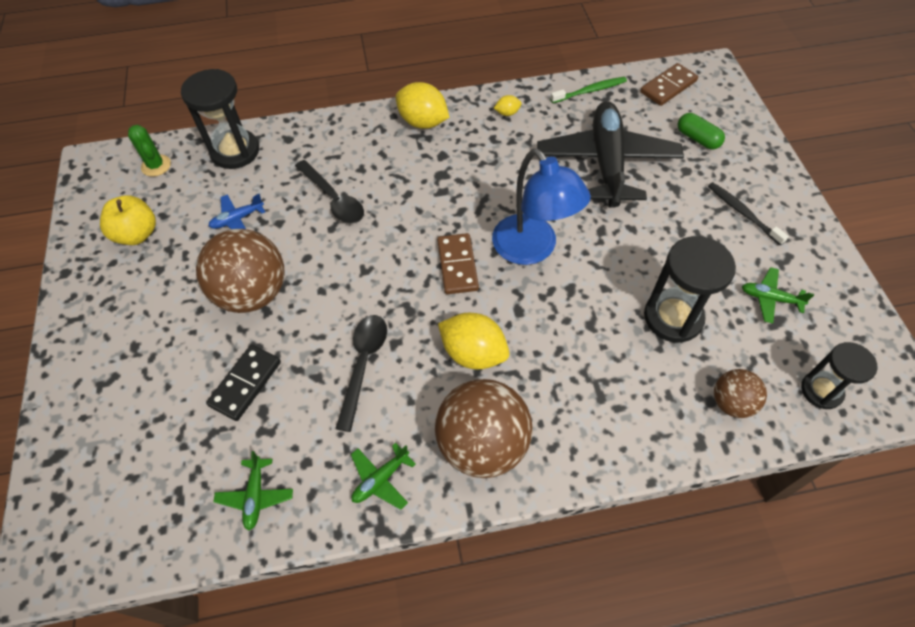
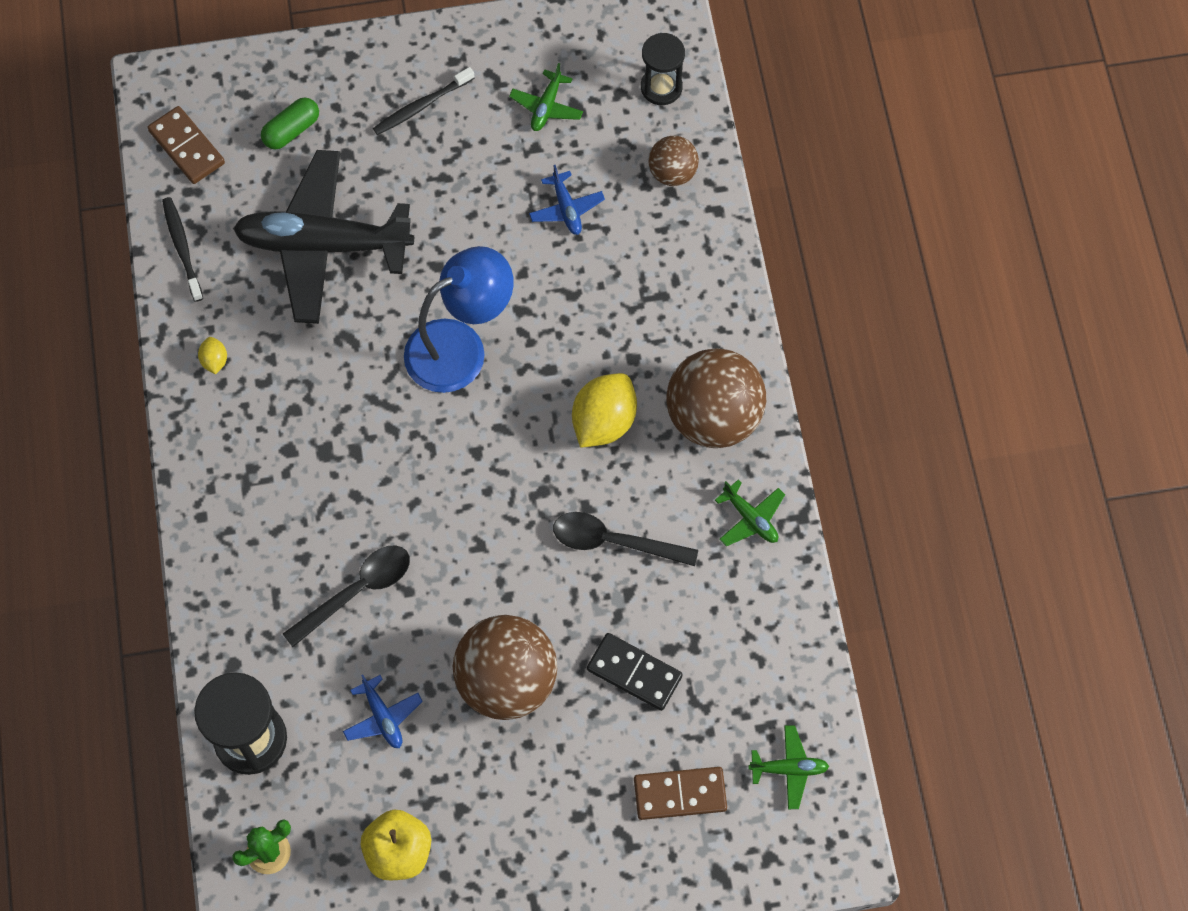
camera: 90 degrees left, 10 degrees up
green plane [213,451,293,531] -> green plane moved to [749,725,829,809]
yellow lemon [396,82,449,129] -> none
brown domino [437,233,479,294] -> brown domino moved to [634,767,727,820]
green toothbrush [550,77,627,103] -> black toothbrush [162,197,203,302]
black hourglass [644,236,736,343] -> blue plane [529,165,605,235]

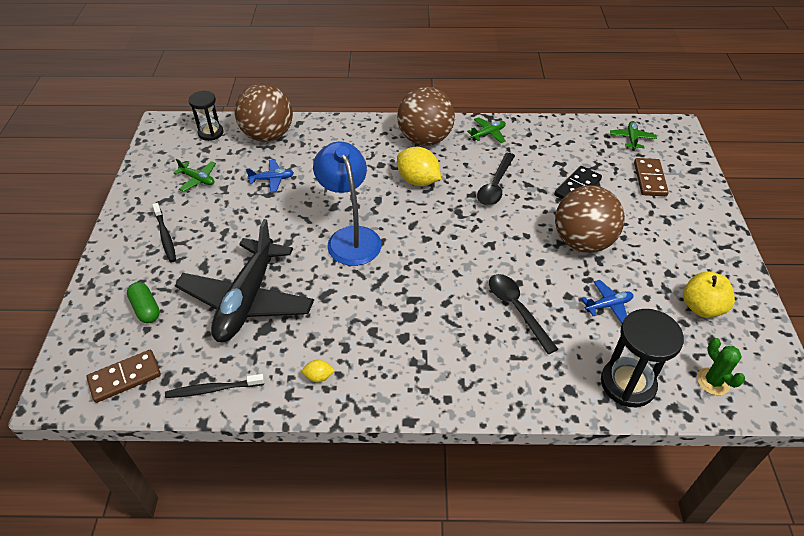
camera: 80 degrees left, 20 degrees down
brown ball [649,136,699,186] -> brown ball [234,83,293,142], size x1.89

